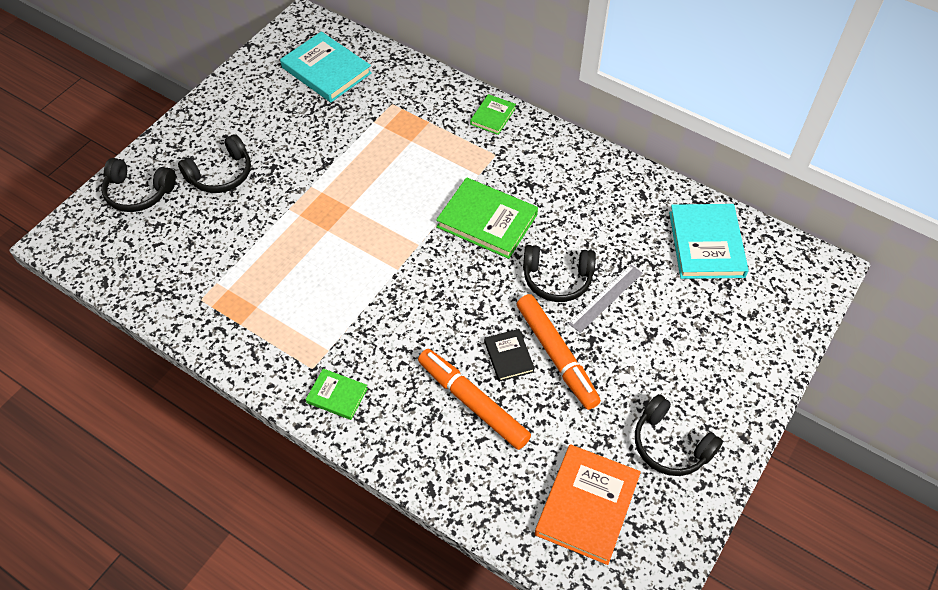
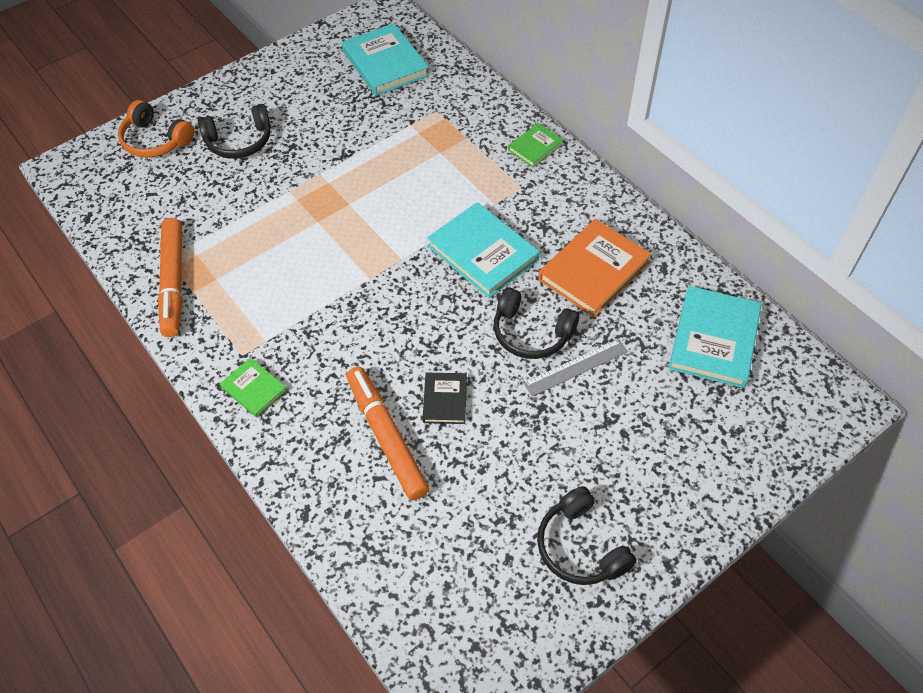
camera: 20 degrees right, 0 degrees up
black headphones [101,158,176,212] -> orange headphones [118,100,194,158]
green book [436,177,538,259] -> turquoise book [427,202,540,298]
orange marker [517,294,601,410] -> orange marker moved to [158,218,182,337]
orange book [535,444,641,565] -> orange book moved to [538,219,651,318]

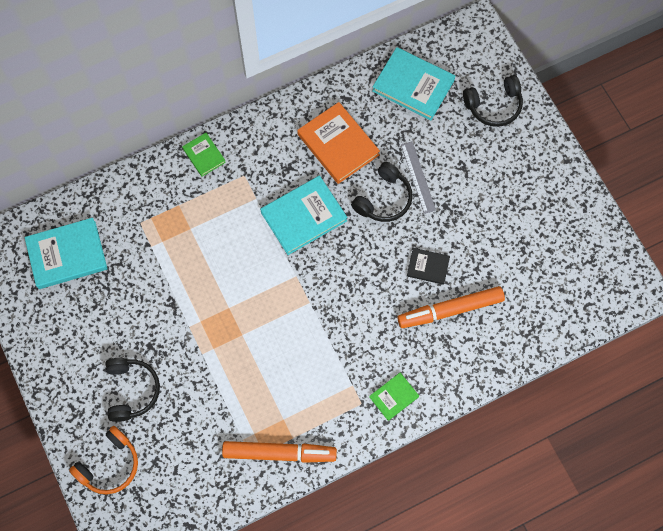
camera: 80 degrees left, 15 degrees up
black headphones [537,486,636,585] -> black headphones moved to [463,75,523,127]

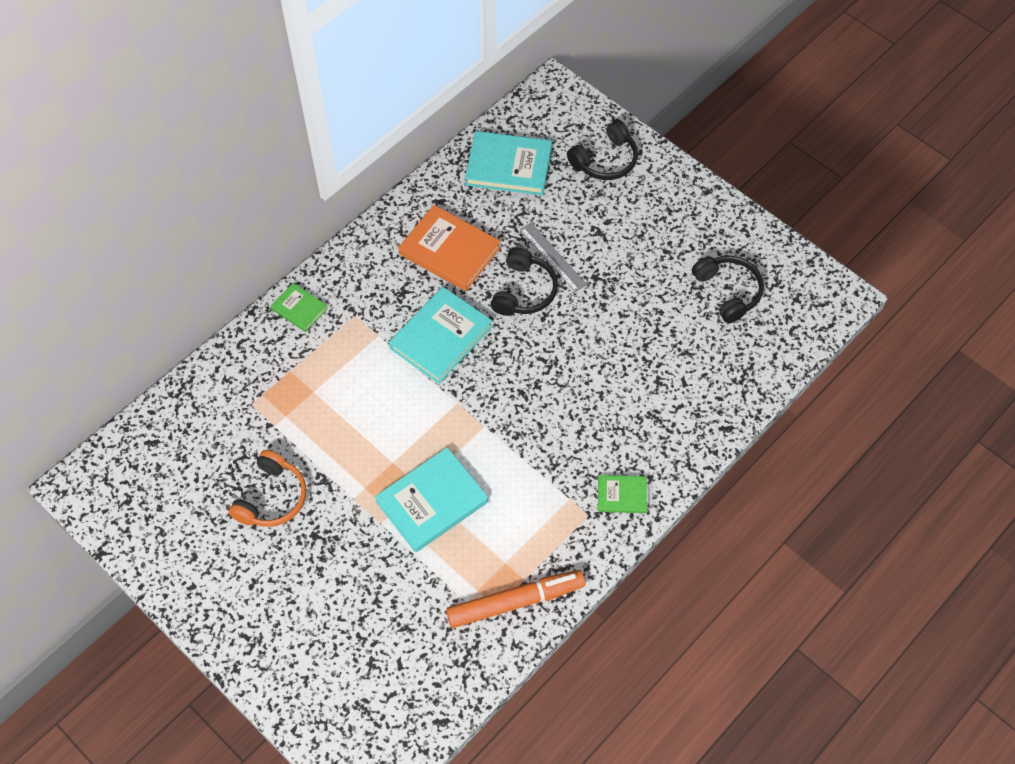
camera: 20 degrees left, 10 degrees down
turquoise book [24,218,108,289] -> turquoise book moved to [375,447,488,553]
orange headphones [69,426,138,494] -> orange headphones moved to [228,450,307,527]
black headphones [106,358,160,422] -> black headphones moved to [692,256,764,323]
green book [369,372,419,421] -> green book turned 60 degrees clockwise [598,475,647,513]
orange marker [397,286,505,328] -> none
black book [407,248,450,285] -> none

